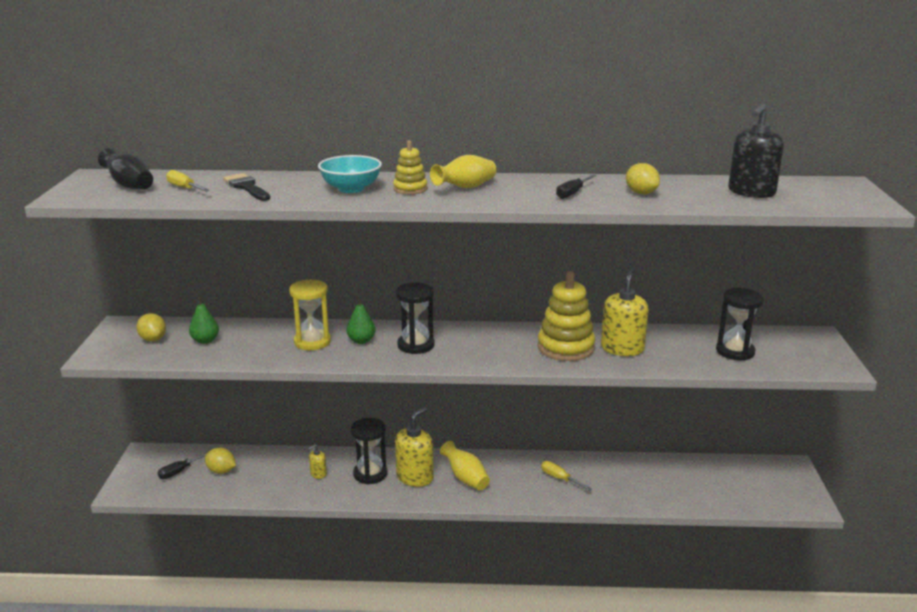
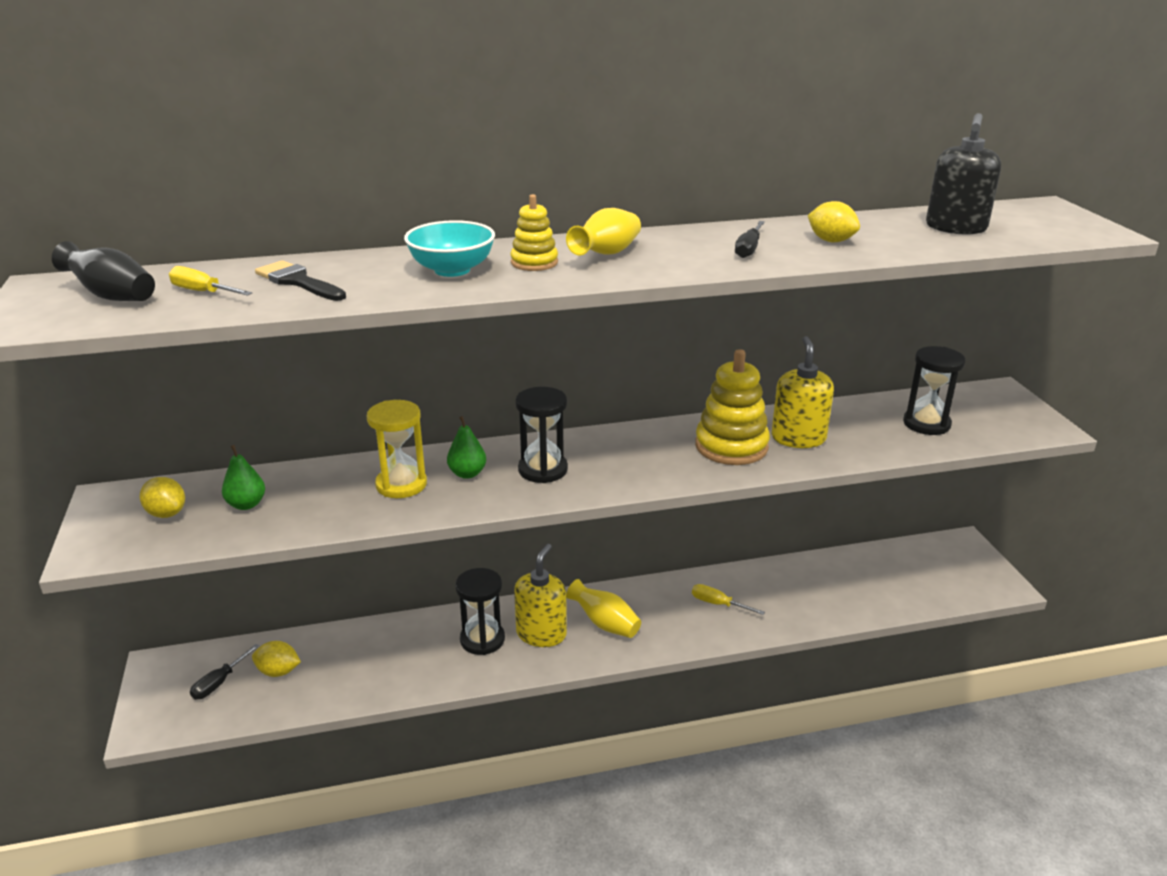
camera: 15 degrees left, 5 degrees up
yellow soap dispenser [308,444,327,479] -> none

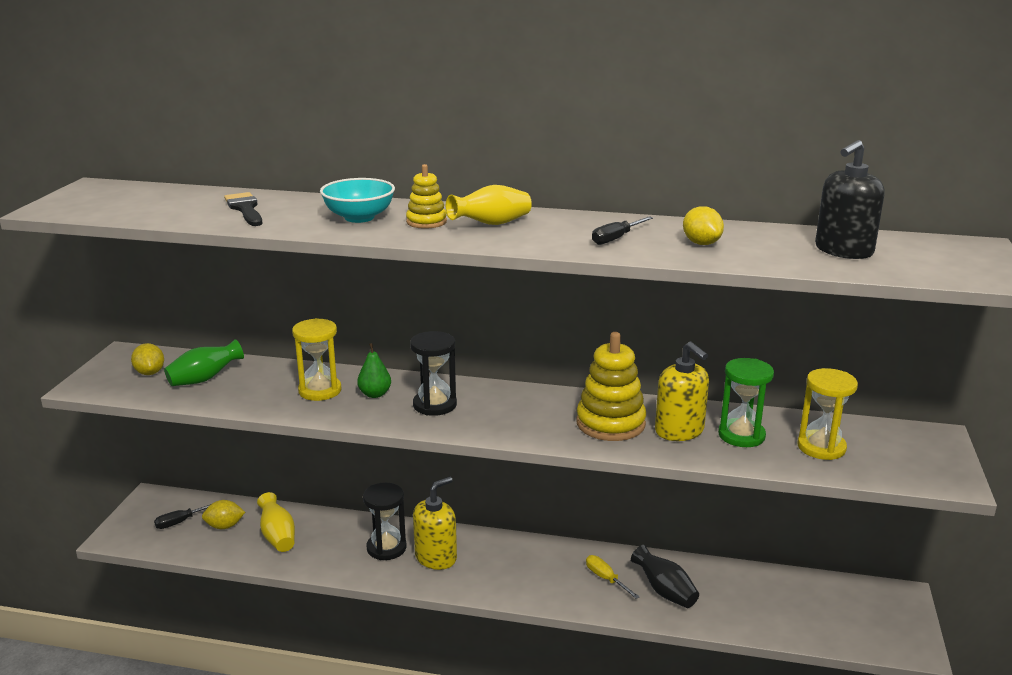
camera: 25 degrees right, 5 degrees down
black vase [52,241,155,301] -> black vase moved to [631,545,699,608]
yellow screwdriver [169,266,252,296] -> none
green pear [222,445,265,510] -> green vase [164,339,244,386]
yellow lemon [252,641,301,677] -> yellow lemon turned 45 degrees counterclockwise [202,500,245,529]
yellow vase [566,579,641,638] -> yellow vase moved to [257,492,295,552]
yellow soap dispenser [772,336,834,448] -> yellow soap dispenser turned 120 degrees clockwise [655,342,709,441]
black hourglass [903,346,966,435] -> yellow hourglass [798,368,858,460]
none -> green hourglass [718,358,774,447]

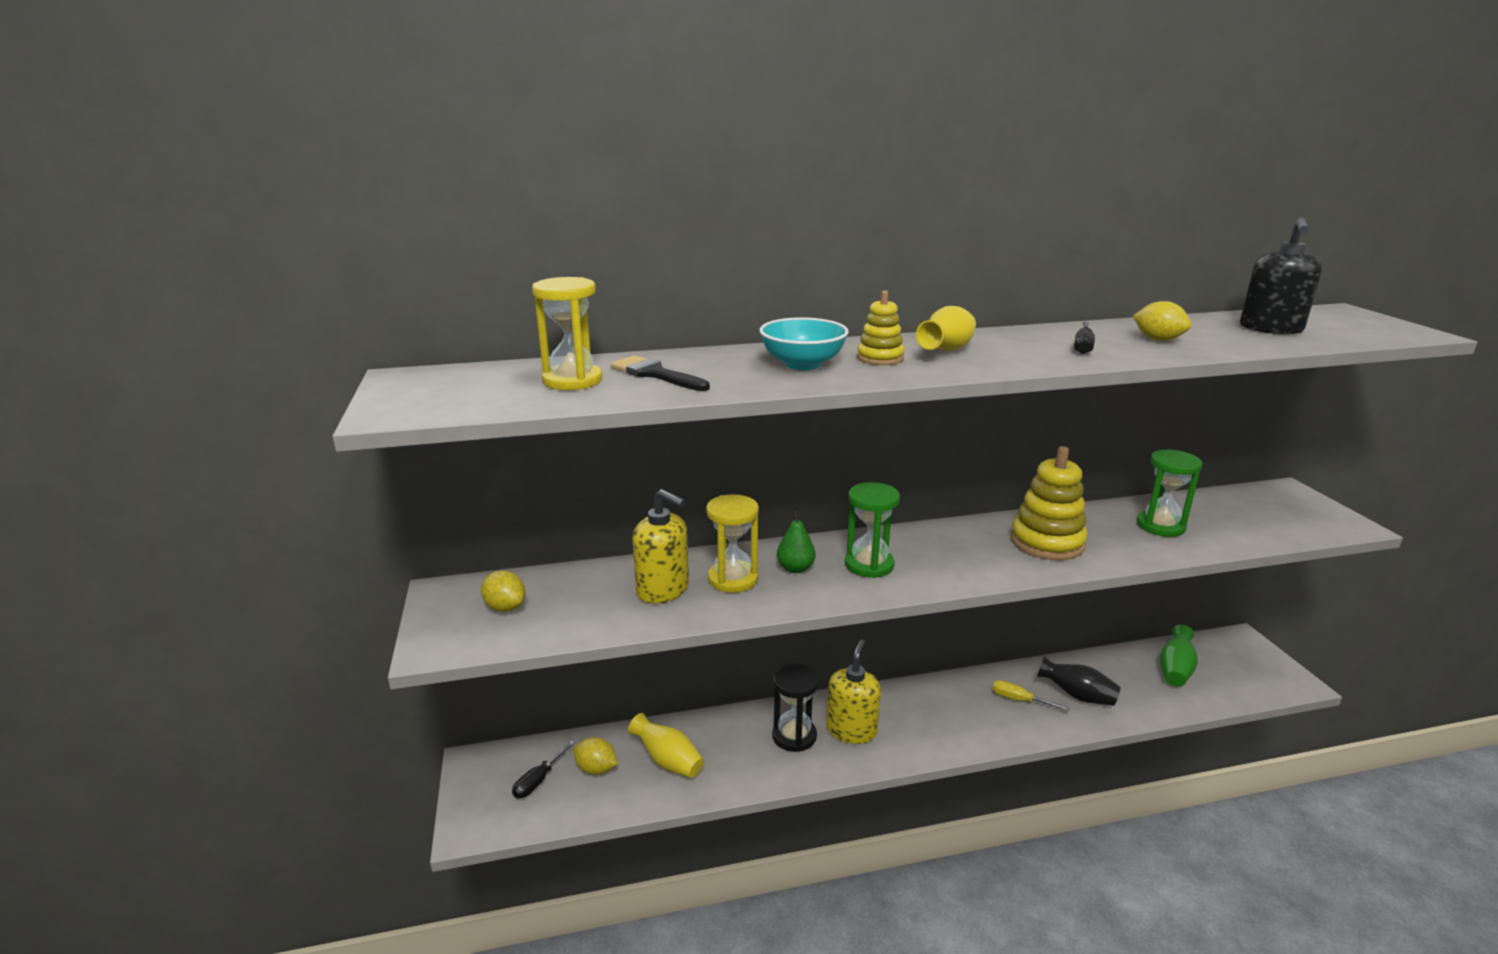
camera: 25 degrees left, 0 degrees up
green vase [164,339,244,386] -> green vase moved to [1160,625,1198,687]
yellow lemon [202,500,245,529] -> yellow lemon turned 60 degrees clockwise [573,737,618,775]
black hourglass [410,331,457,416] -> green hourglass [845,482,900,578]
yellow soap dispenser [655,342,709,441] -> yellow soap dispenser moved to [633,489,689,603]
yellow hourglass [798,368,858,460] -> yellow hourglass moved to [532,277,602,390]

